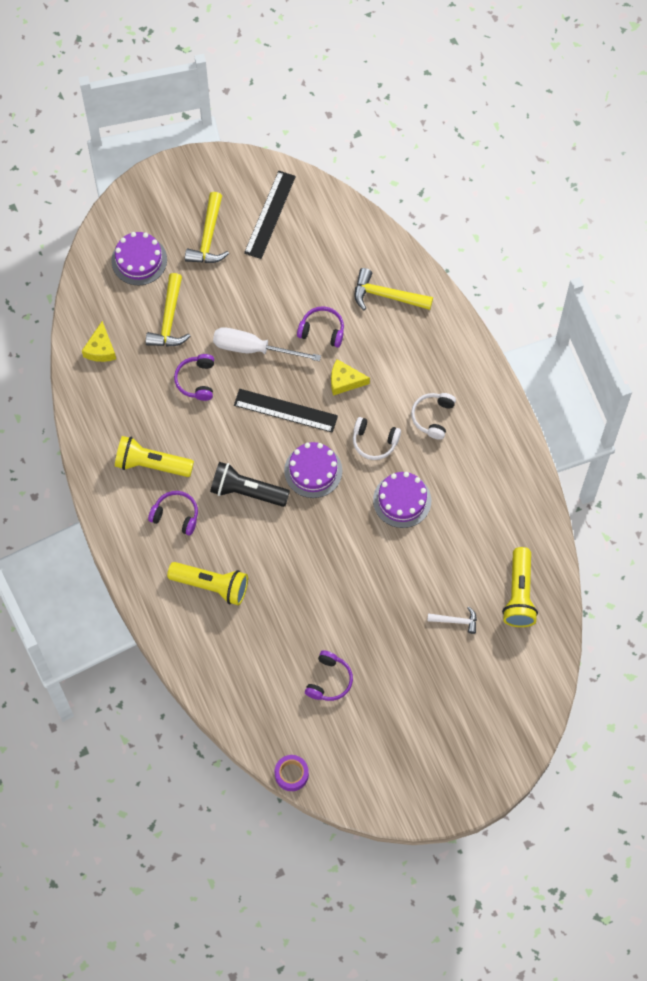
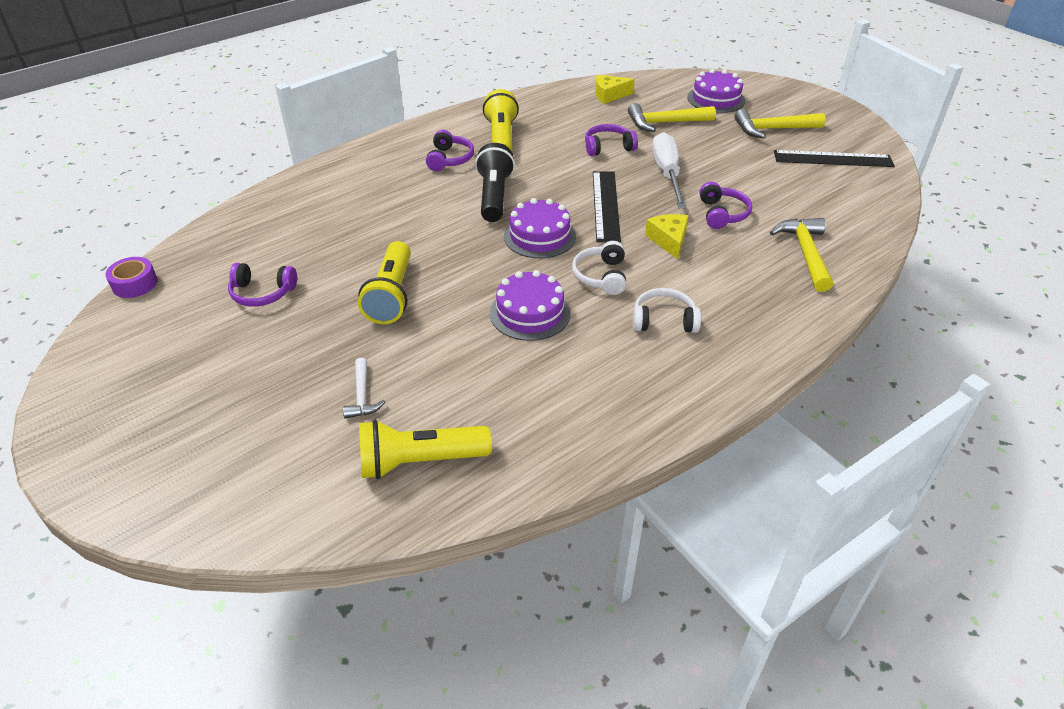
camera: 75 degrees right, 25 degrees down
yellow flashlight [167,562,248,605] -> yellow flashlight moved to [358,241,411,324]

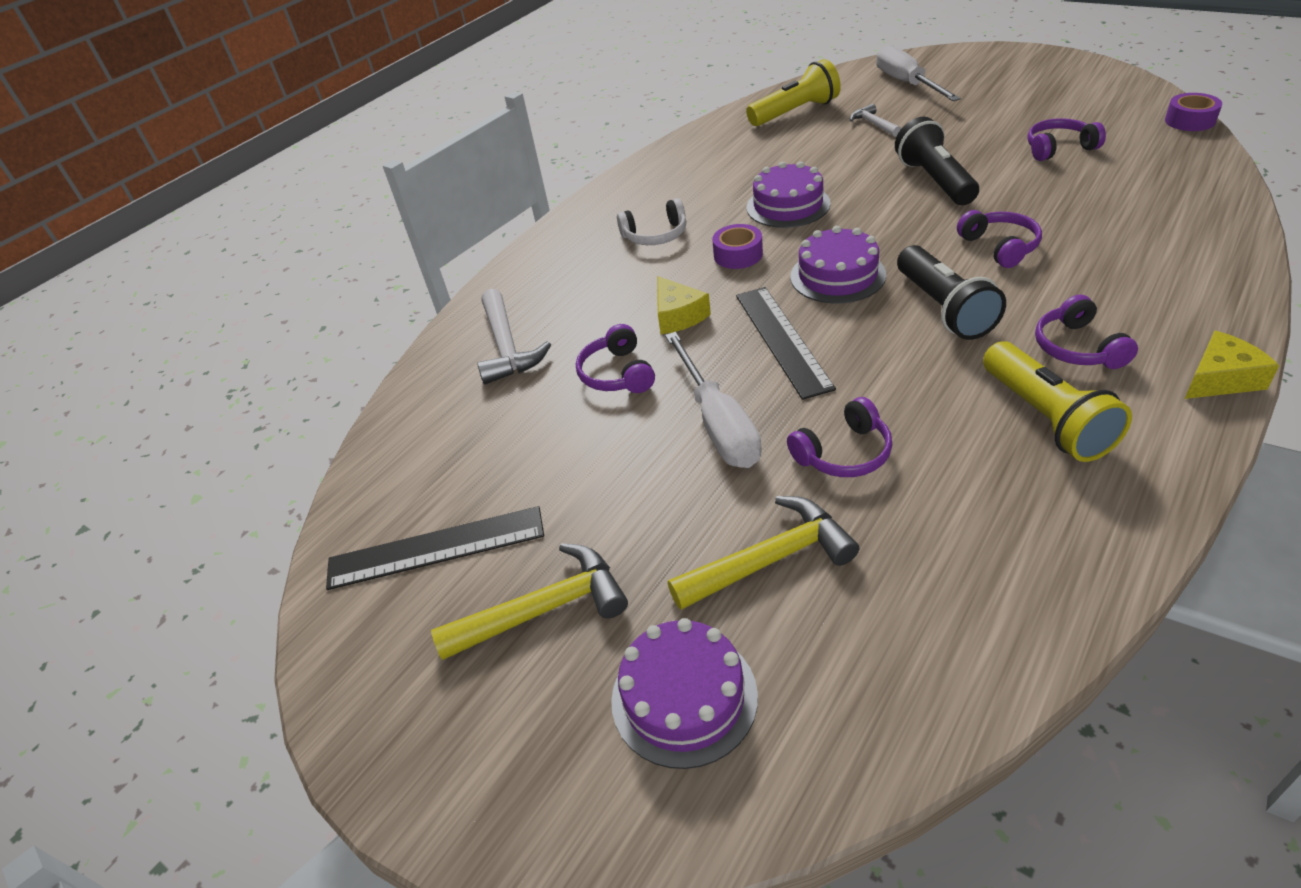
camera: 170 degrees right, 0 degrees up
yellow flashlight [358,241,411,324] -> black flashlight [895,117,979,205]
white headphones [572,241,626,295] -> purple tape [712,224,763,269]
yellow cheese [595,75,635,104] -> yellow cheese moved to [1185,331,1280,399]
yellow hammer [770,218,833,292] -> white hammer [477,289,551,384]
none -> white screwdriver [876,45,961,101]
none -> purple headphones [957,210,1042,268]

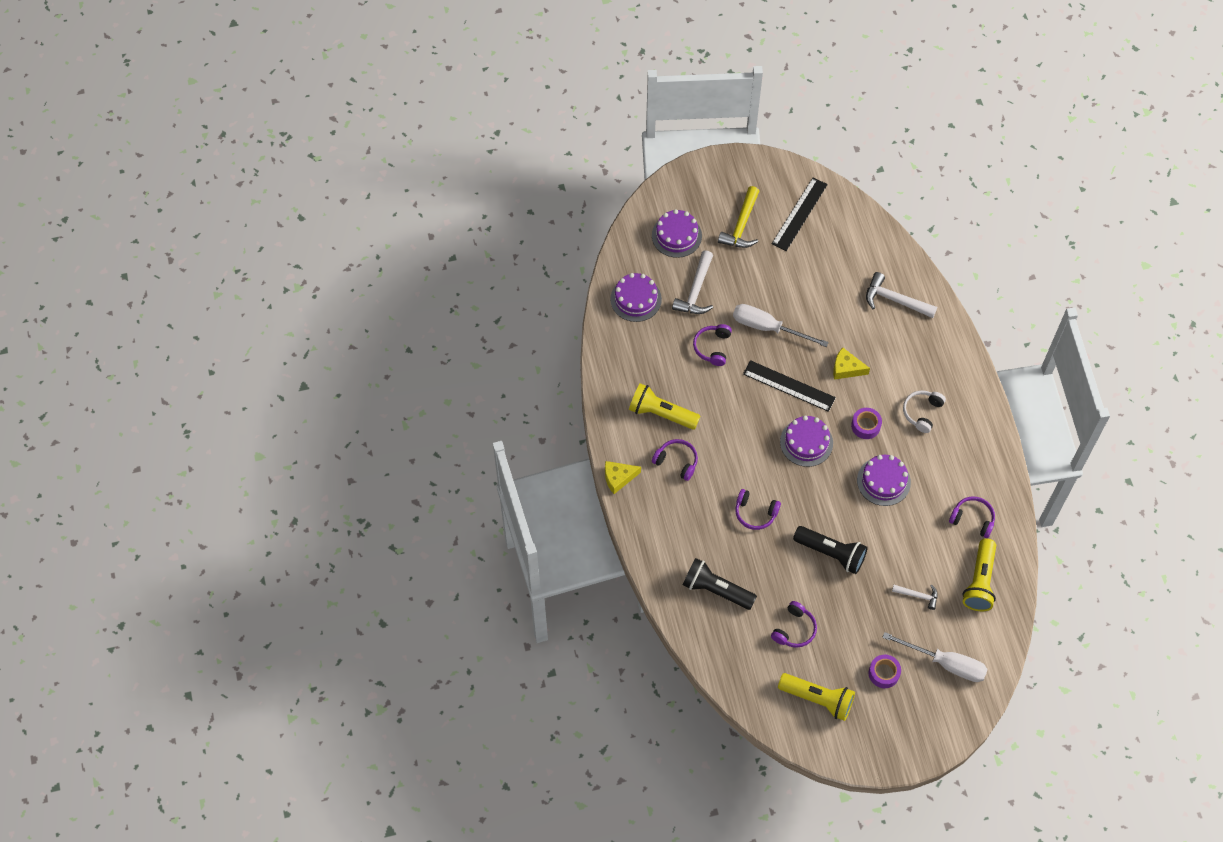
camera: 125 degrees right, 20 degrees up
purple headphones [576,324,655,393] -> purple headphones moved to [949,496,995,538]
yellow hammer [668,496,859,610] -> white hammer [672,250,713,314]
black flashlight [897,245,1006,340] -> black flashlight moved to [683,558,757,610]
purple tape [1165,93,1222,131] -> purple tape moved to [868,655,901,688]
yellow cheese [1185,331,1280,399] -> yellow cheese turned 60 degrees clockwise [605,461,641,494]
none -> purple cake [610,273,662,322]
none -> yellow flashlight [778,673,855,721]

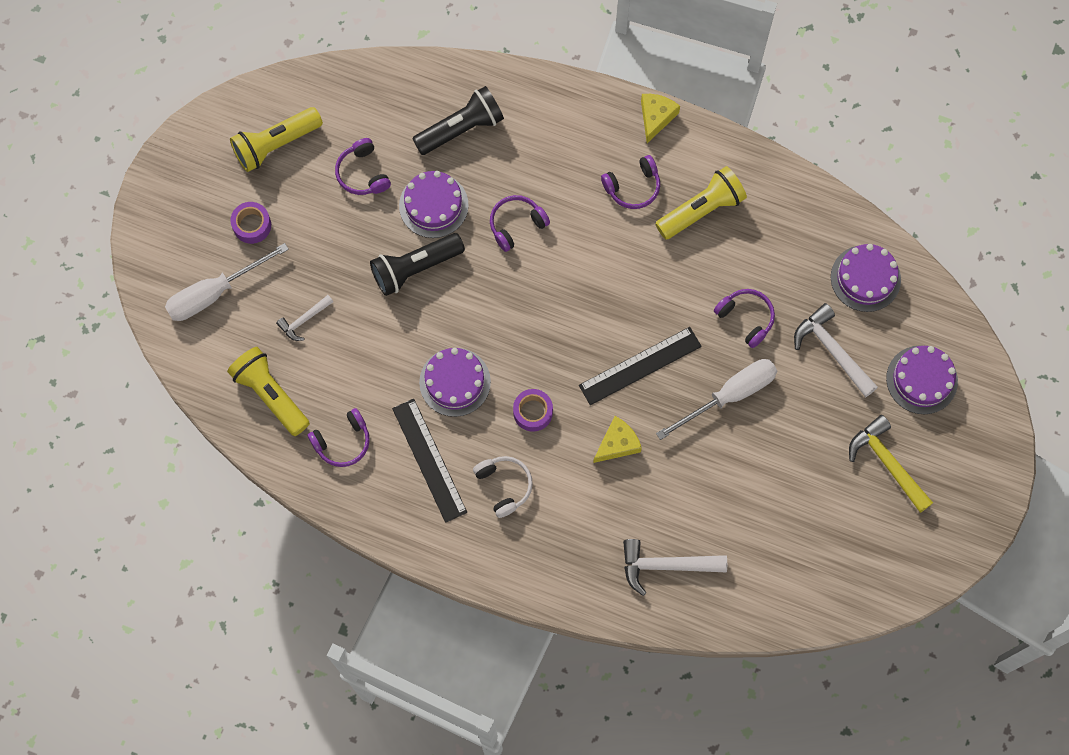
camera: 125 degrees right, 10 degrees up
black ruler [772,178,828,251] -> black ruler moved to [392,399,467,523]
purple cake [780,415,833,467] -> purple cake moved to [399,171,469,238]
white hammer [866,272,937,318] -> white hammer turned 150 degrees counterclockwise [623,539,727,596]

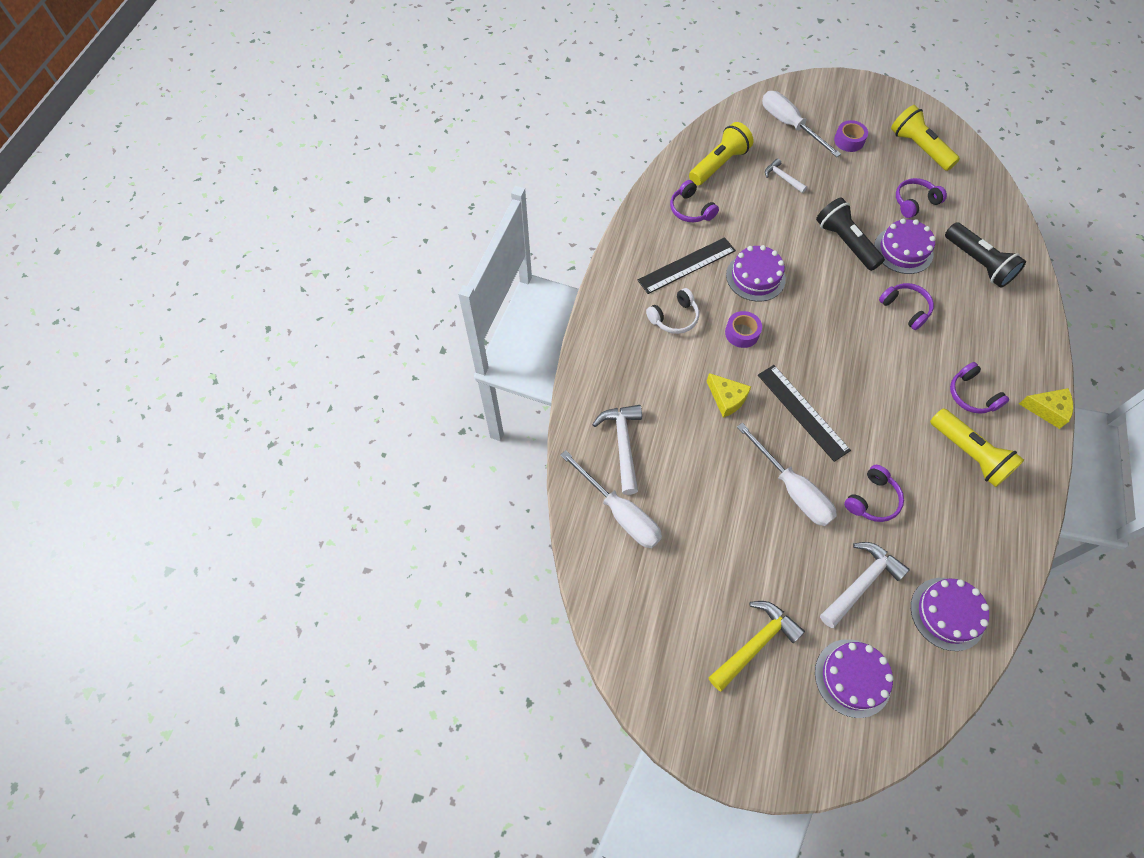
camera: 85 degrees right, 10 degrees down
none -> white screwdriver [560,450,662,548]

